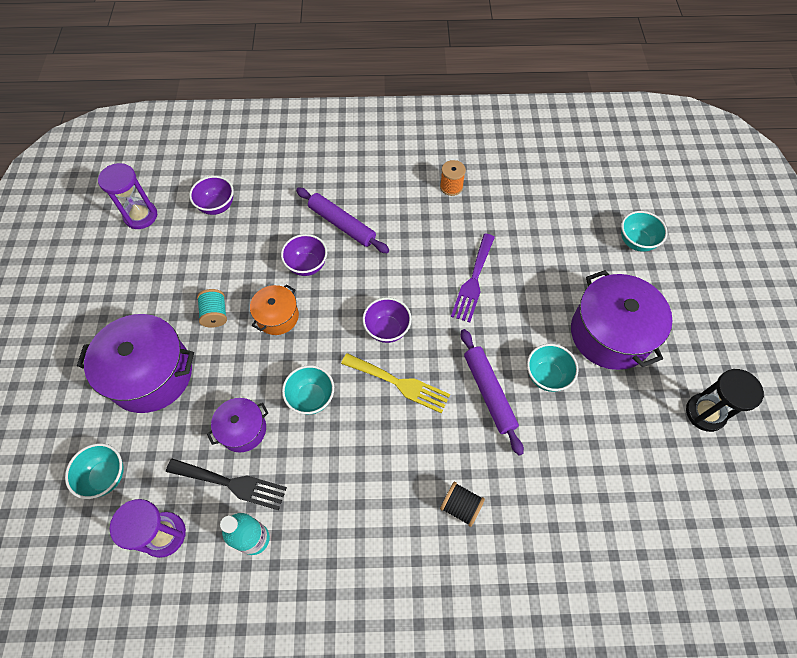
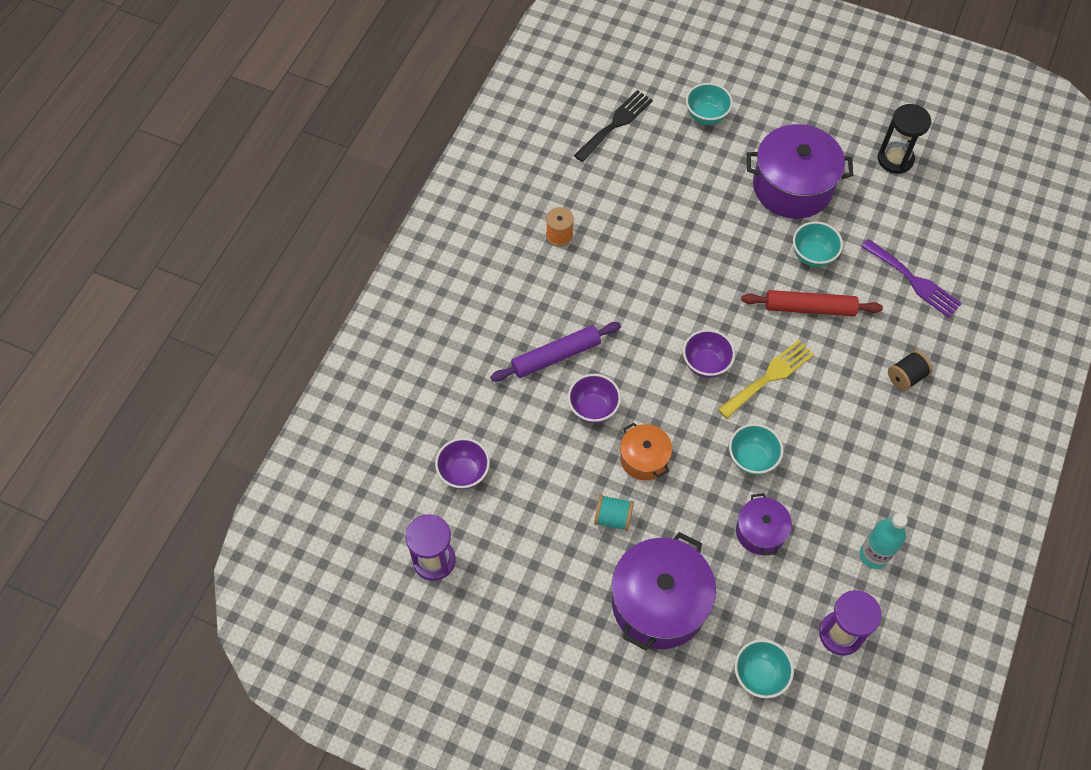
camera: 65 degrees left, 0 degrees up
black fork [166,459,287,510] -> black fork moved to [574,90,653,162]
purple fork [451,234,495,323] -> purple fork moved to [861,239,962,318]
purple rolling pin [461,329,524,456] -> red rolling pin [741,290,883,316]

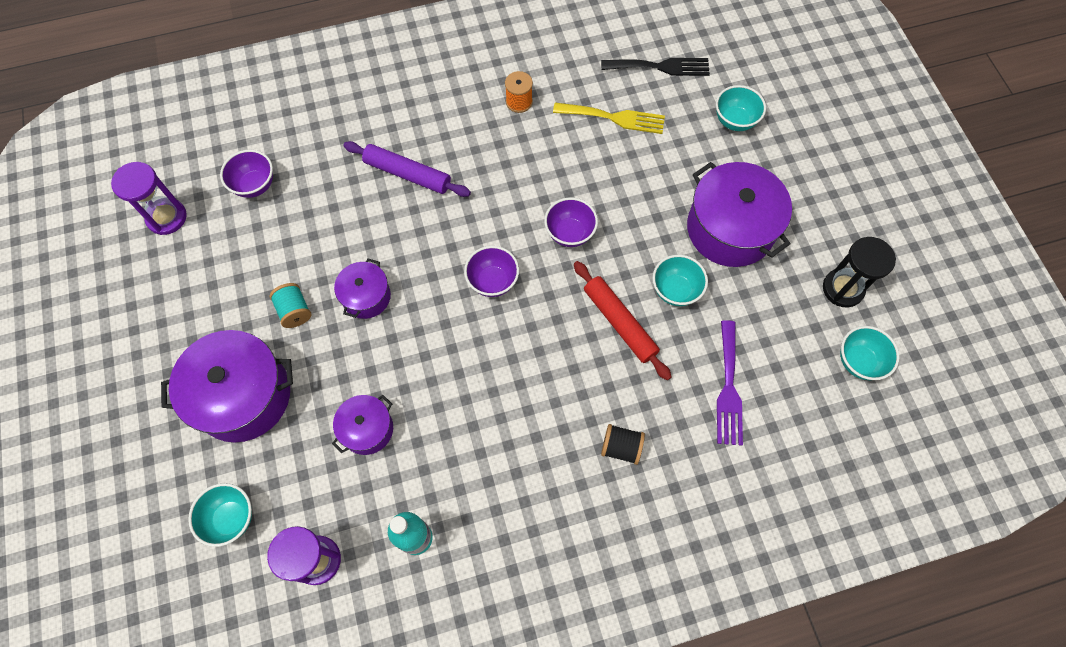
camera: 50 degrees right, 5 degrees up
purple bowl [568,374,621,423] -> purple bowl moved to [544,197,598,247]
orange pot [620,423,672,480] -> purple pot [334,258,391,319]
yellow fork [718,340,815,419] -> yellow fork moved to [553,103,665,134]
turquoise bowl [729,424,783,475] -> turquoise bowl moved to [840,326,900,380]

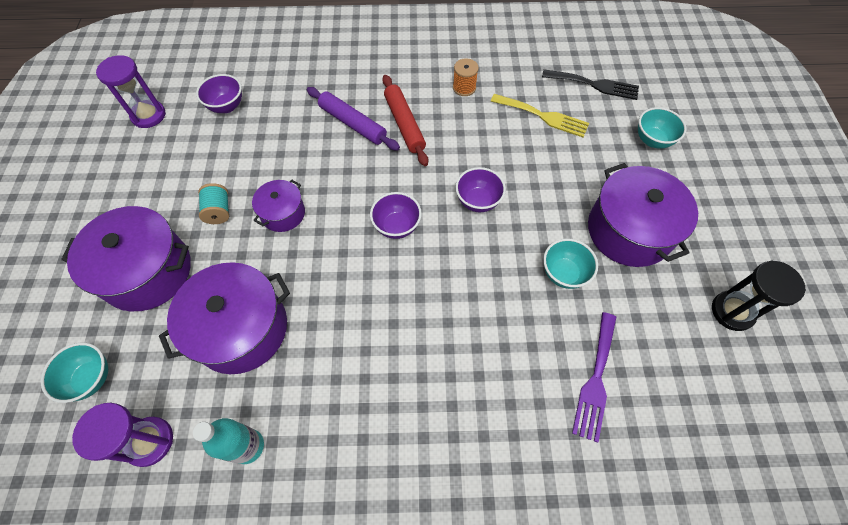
camera: 15 degrees right, 5 degrees down
purple pot [332,395,393,455] -> purple pot [159,262,290,374], size x1.86
red rolling pin [574,261,672,380] -> red rolling pin moved to [382,75,428,166]
black spool [601,424,645,465] -> none
turquoise bowl [840,326,900,380] -> none

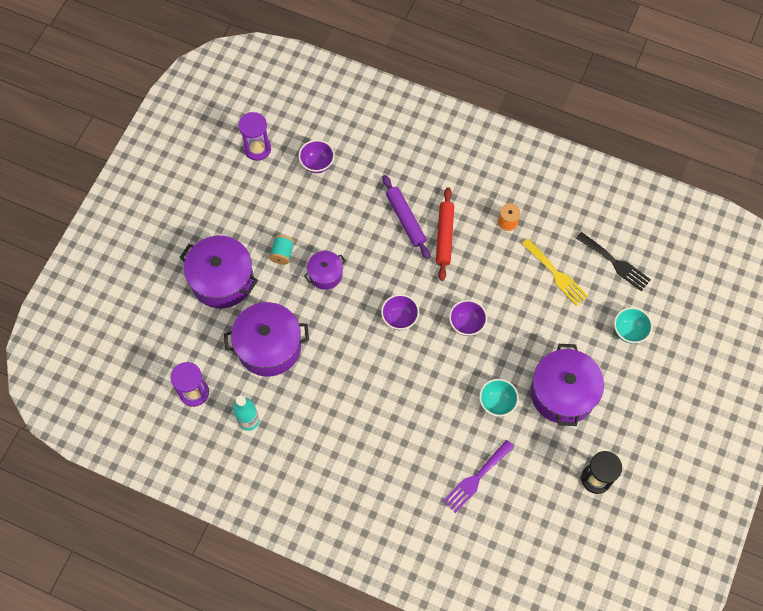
camera: 25 degrees right, 5 degrees up
turquoise bowl [41,343,108,403] -> none

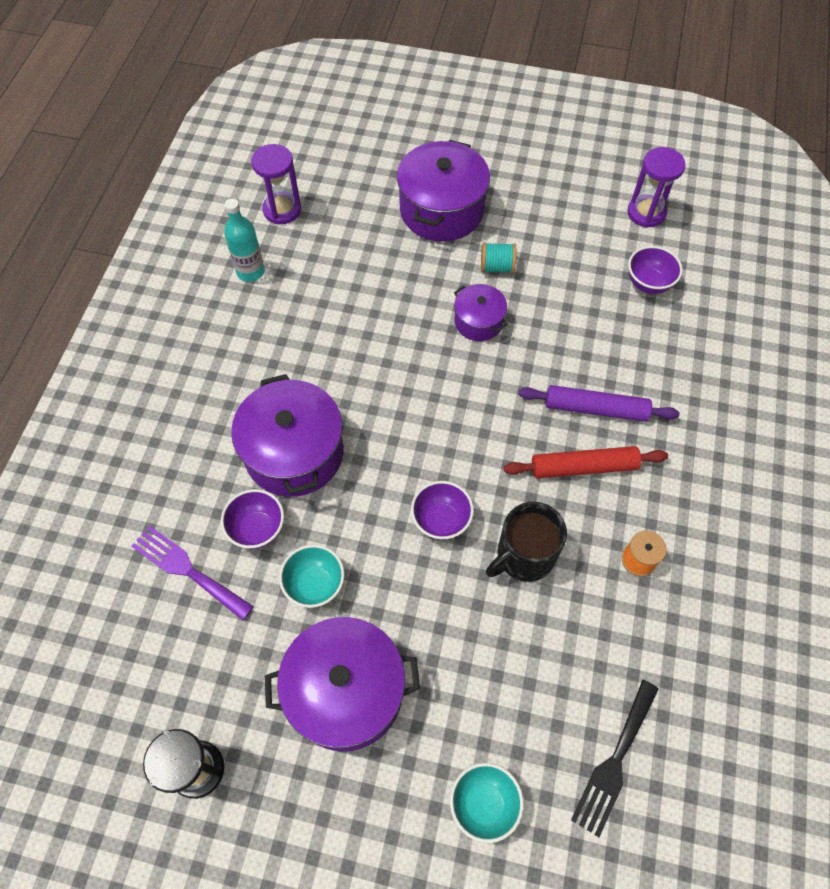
camera: 80 degrees right, 5 degrees down
purple pot [224,302,309,377] -> purple pot moved to [231,374,344,497]
purple bowl [381,294,419,330] -> purple bowl moved to [221,489,284,549]
purple rolling pin [382,175,430,259] -> purple rolling pin turned 45 degrees clockwise [519,385,680,422]
yellow fork [522,238,588,306] -> none
none -> black mug [486,502,567,582]

